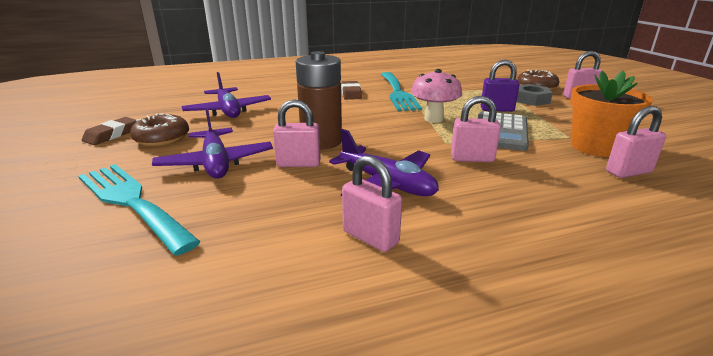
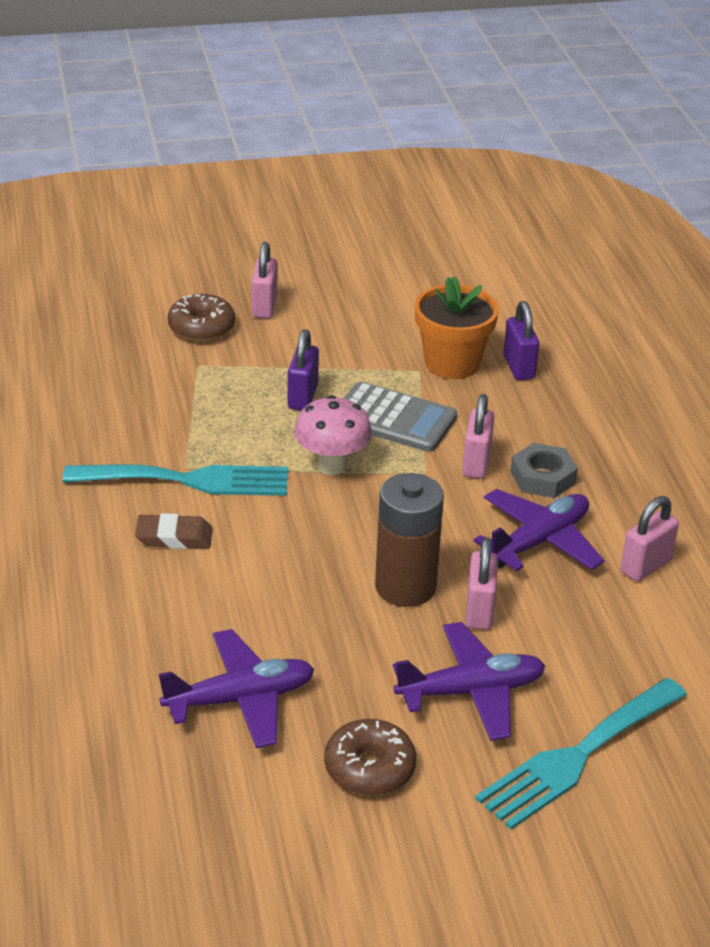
camera: 85 degrees left, 10 degrees up
brown eraser [82,117,137,145] -> none
grey nut [516,84,553,106] -> grey nut moved to [510,443,578,498]
pink padlock [606,106,666,178] -> purple padlock [503,301,539,380]

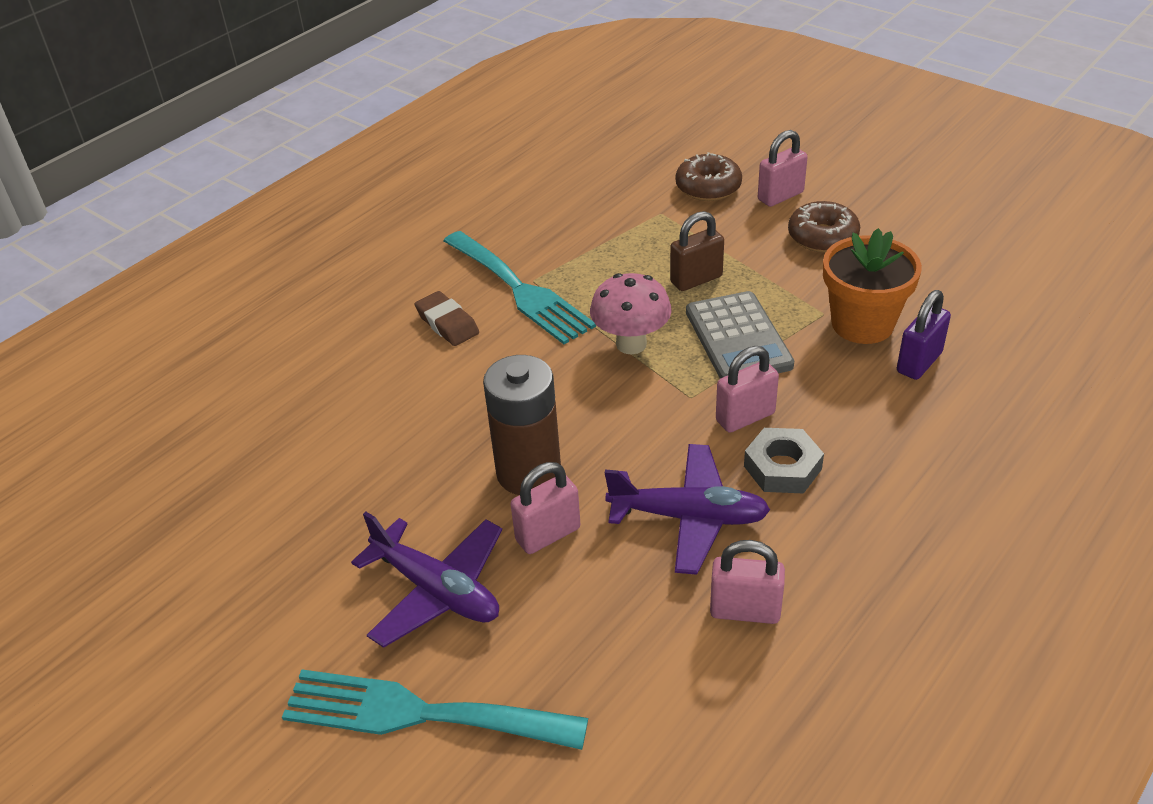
camera: 55 degrees right, 5 degrees up
purple plane [159,629,315,748] -> none
purple padlock [288,329,319,410] -> brown padlock [670,211,724,291]
brown donut [324,719,416,796] -> brown donut moved to [788,201,860,253]

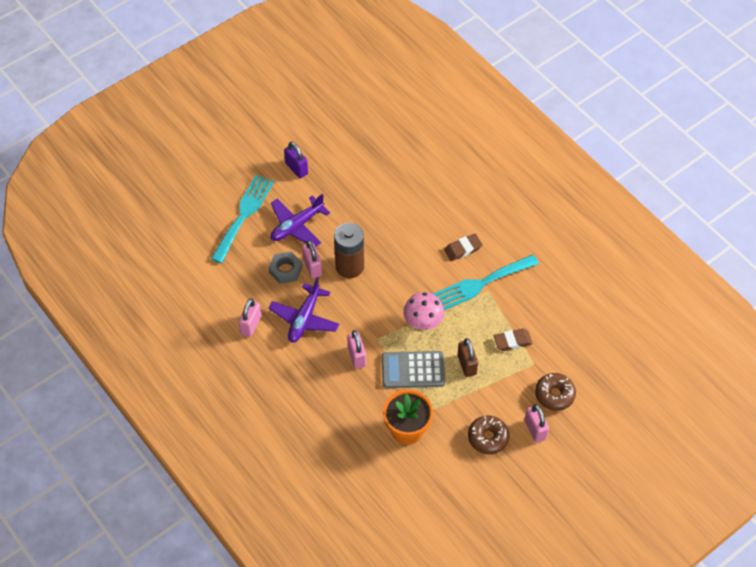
camera: 100 degrees right, 15 degrees up
grey nut [744,428,824,494] -> grey nut moved to [269,252,303,284]
purple padlock [897,290,951,380] -> purple padlock moved to [284,141,308,178]
none -> brown eraser [494,329,533,351]

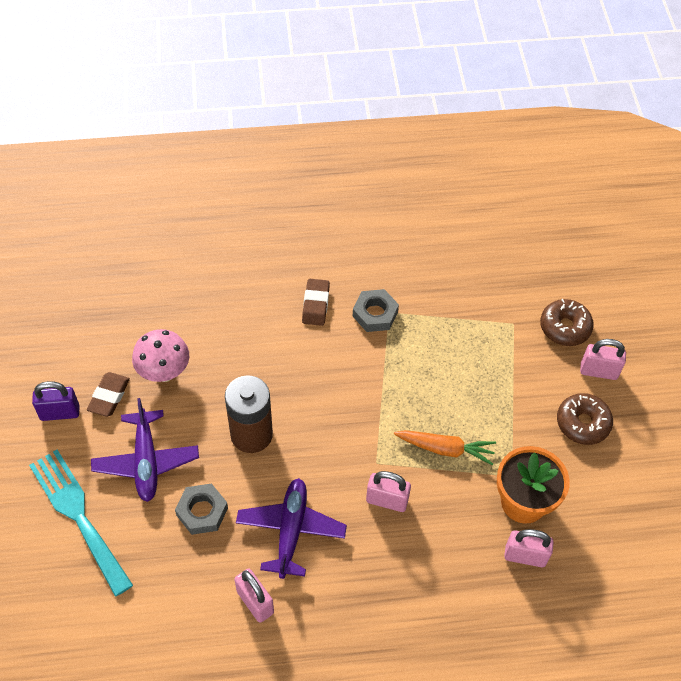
camera: 60 degrees left, 0 degrees up
purple plane [268,277,339,342] -> purple plane turned 135 degrees counterclockwise [236,478,347,579]
pink padlock [302,240,322,278] -> pink padlock moved to [504,529,554,567]
grey calculator [382,351,445,388] -> orange carrot [394,430,496,465]
pink mushroom [404,292,444,330] -> pink mushroom moved to [132,329,189,382]
turquoise fork [433,255,539,310] -> grey nut [353,289,399,332]
brown padlock [458,338,478,377] -> none
brown eraser [494,329,533,351] -> brown eraser moved to [87,372,130,417]

